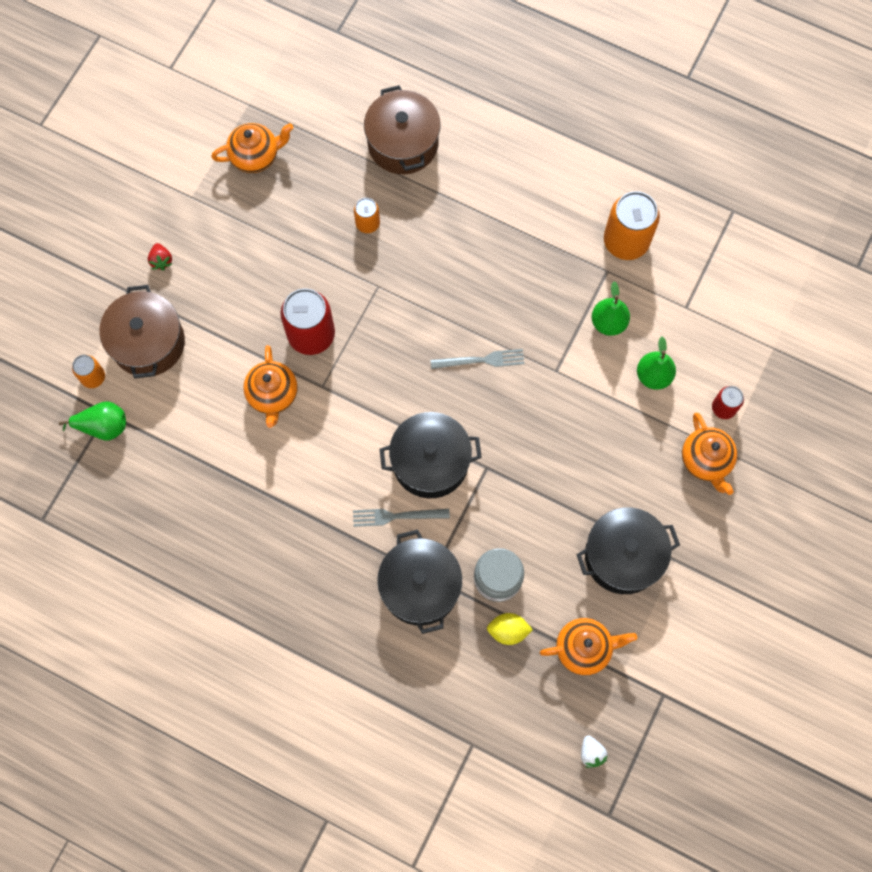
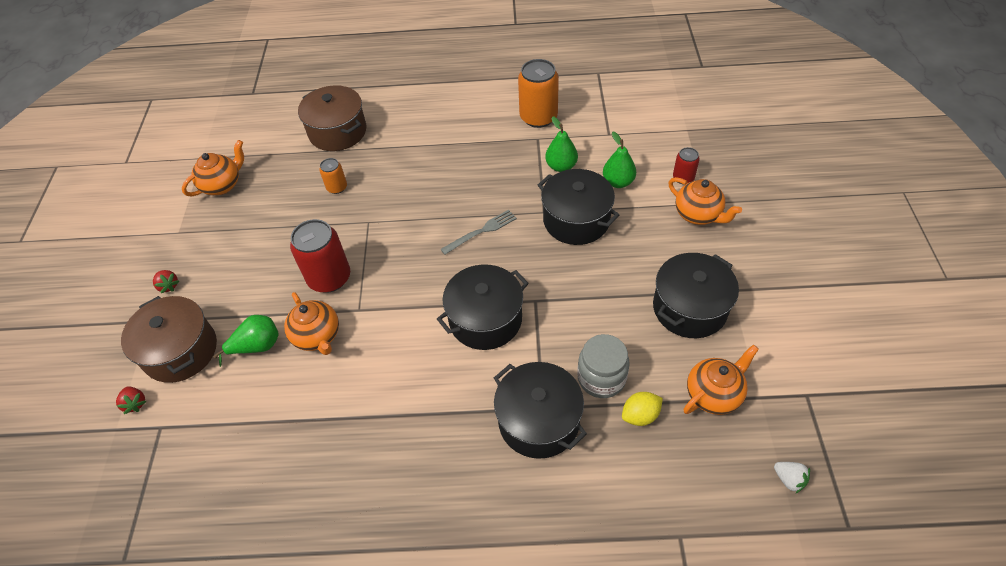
camera: 25 degrees left, 20 degrees down
green pear [59,401,126,440] -> green pear moved to [213,315,279,367]
orange can [72,355,105,388] -> red strawberry [116,386,146,414]
grey fork [353,509,450,527] -> none
none -> black pot [538,169,619,245]

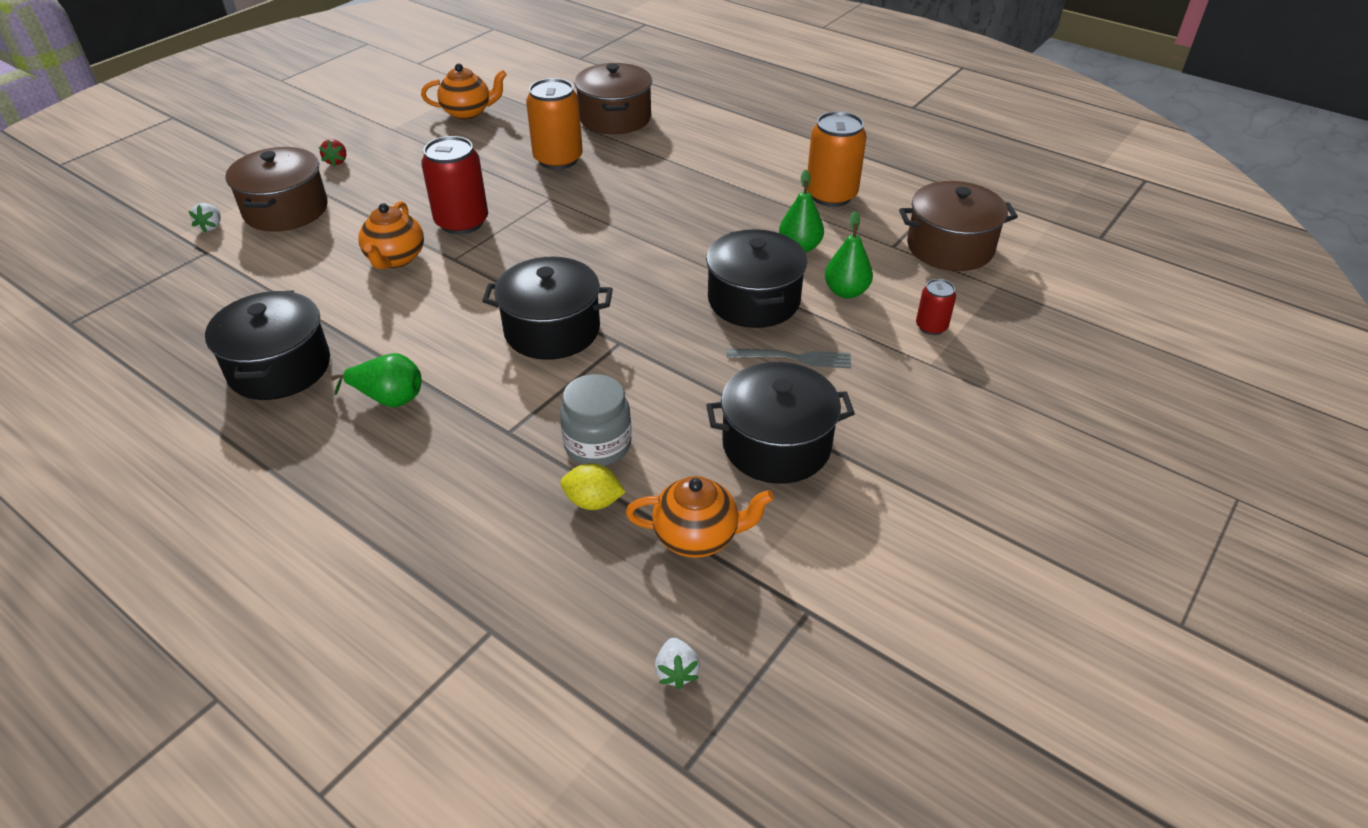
camera: 35 degrees right, 10 degrees down
red strawberry [116,386,146,414] -> white strawberry [188,203,221,233]
green pear [213,315,279,367] -> green pear moved to [331,353,421,407]
orange can [319,158,347,194] -> orange can [526,78,583,170], size x1.91
grey fork [441,210,517,255] -> grey fork moved to [726,349,851,368]
black pot [494,362,587,459] -> black pot moved to [205,291,330,400]
orange teapot [668,177,742,225] -> none
none -> brown pot [899,181,1018,271]

